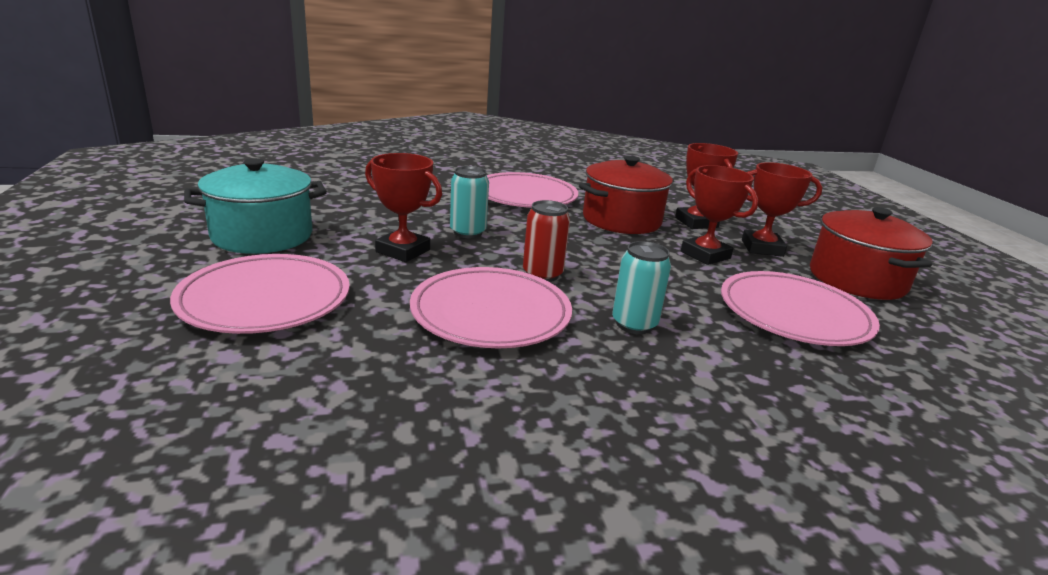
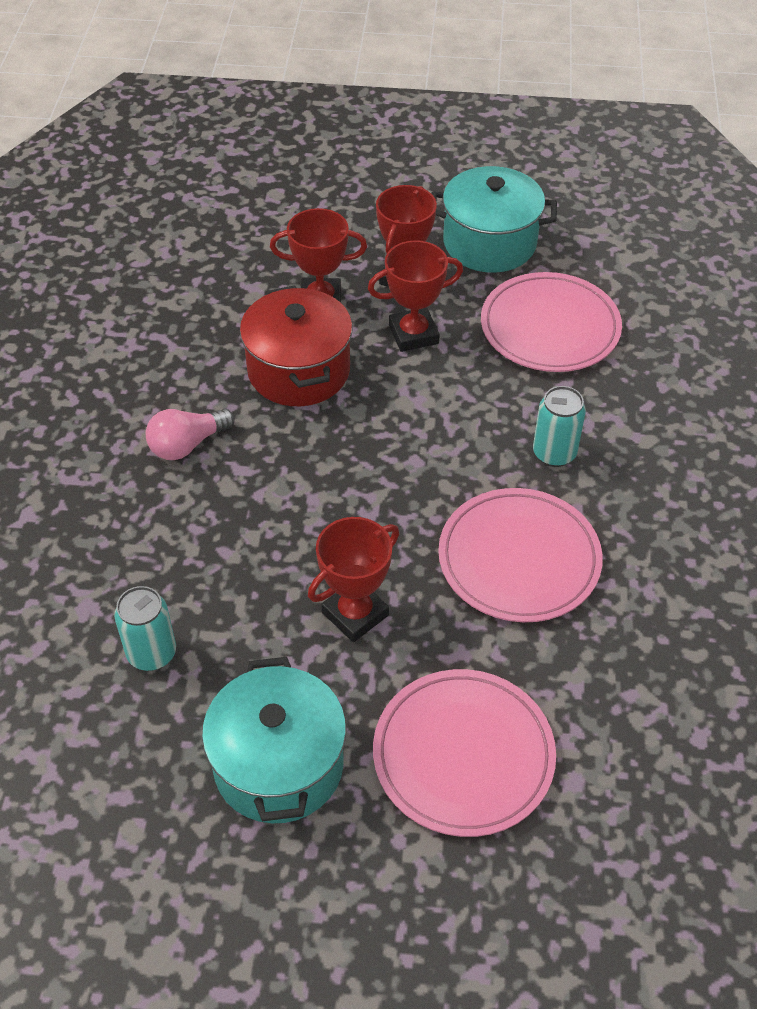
camera: 70 degrees left, 25 degrees up
turquoise can [450,166,489,238] -> turquoise can moved to [114,586,176,671]
pink plate [487,172,578,208] -> pink light bulb [146,409,235,460]
red can [523,200,570,282] -> none
red pot [810,207,933,300] -> turquoise pot [431,166,557,273]

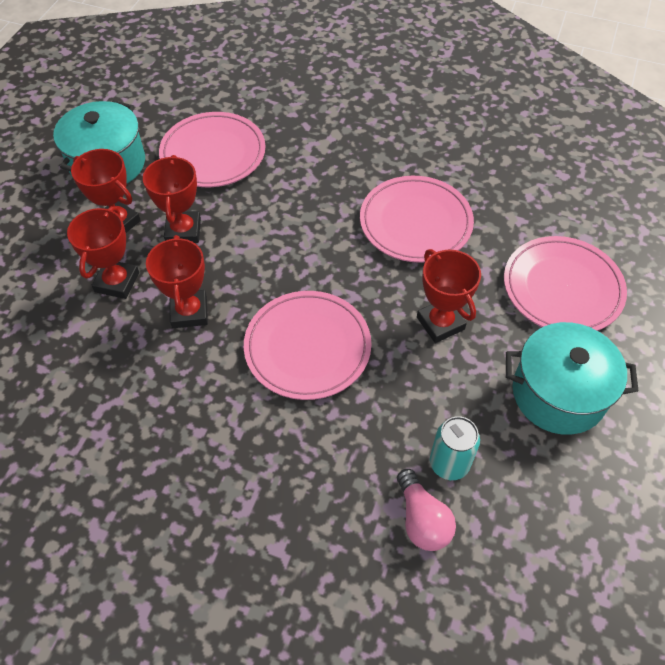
camera: 75 degrees left, 5 degrees up
pink light bulb [146,409,235,460] -> pink light bulb moved to [397,469,456,551]
red pot [240,285,353,406] -> red trophy [146,235,208,328]
turquoise can [533,386,586,467] -> none
none -> pink plate [244,291,371,400]

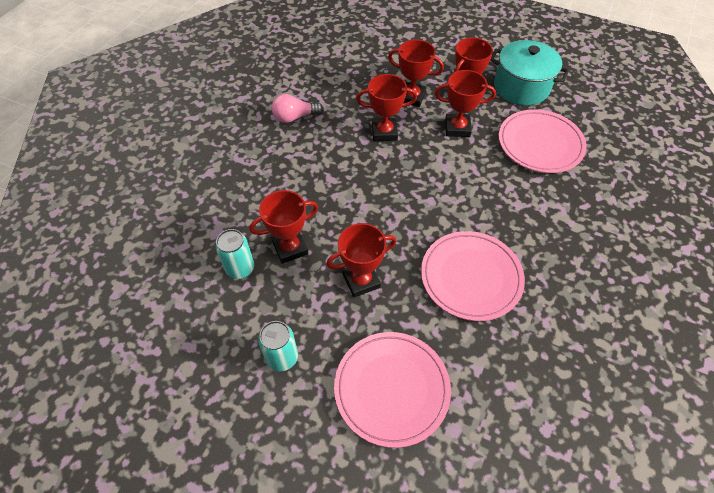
camera: 95 degrees right, 0 degrees up
pink plate [244,291,371,400] -> none
pink light bulb [397,469,456,551] -> pink light bulb moved to [272,94,323,123]
turquoise pot [506,322,639,435] -> turquoise can [258,321,298,371]
none -> red trophy [250,190,318,264]

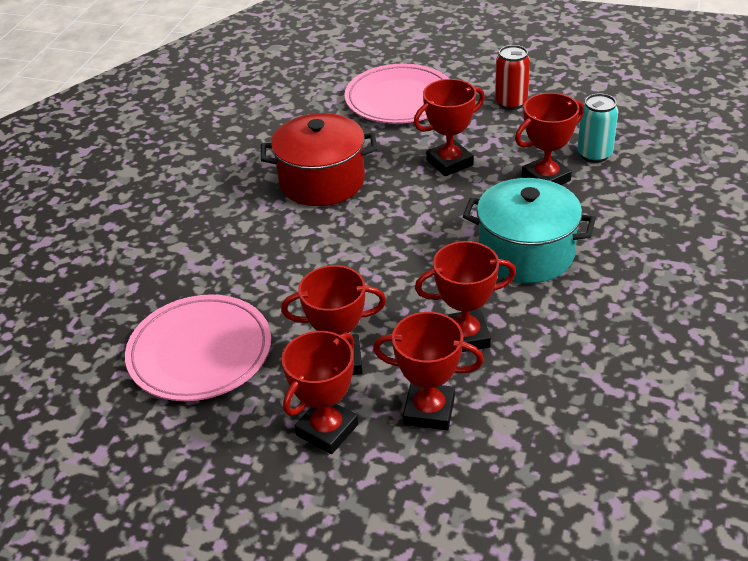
camera: 175 degrees right, 15 degrees down
turquoise can [258,321,298,371] -> red can [495,45,530,110]
pink light bulb [272,94,323,123] -> none
pink plate [421,231,525,321] -> red pot [261,113,377,206]
turquoise pot [490,40,569,105] -> turquoise pot moved to [463,178,596,283]

